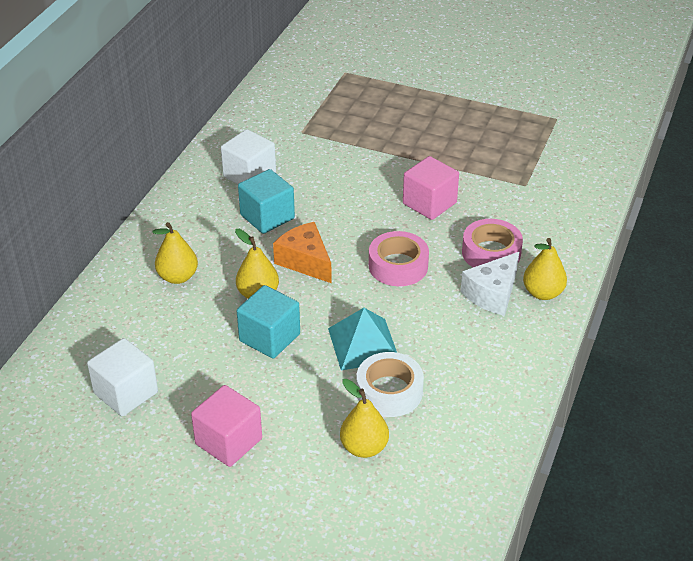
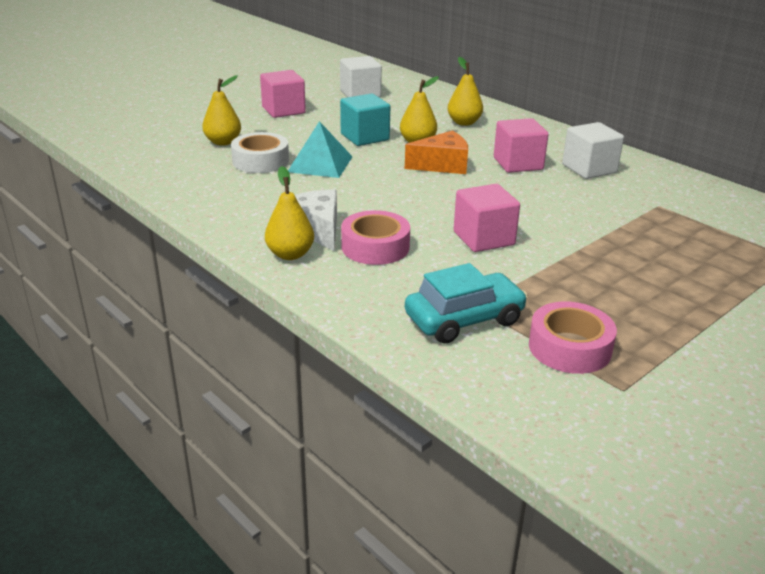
camera: 115 degrees right, 10 degrees down
turquoise cube [238,169,295,234] -> pink cube [494,118,549,173]
pink tape [369,231,429,286] -> pink tape moved to [529,301,617,374]
none -> turquoise car [405,263,528,344]

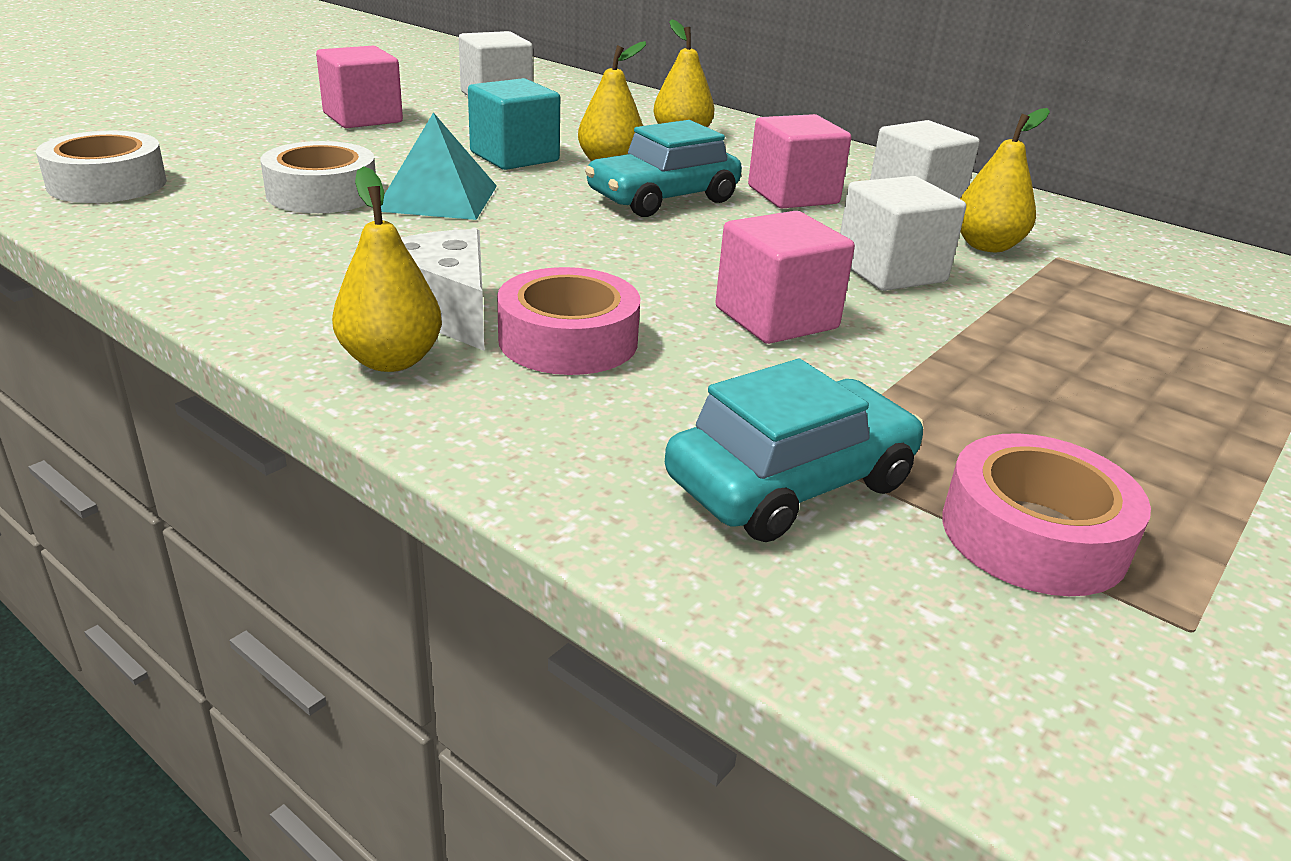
camera: 10 degrees left, 0 degrees up
yellow pear [202,75,241,146] -> yellow pear moved to [960,108,1050,252]
orange cheese [405,131,468,174] -> turquoise car [585,120,742,217]
none -> white tape [36,131,167,203]
none -> white cube [840,176,966,291]

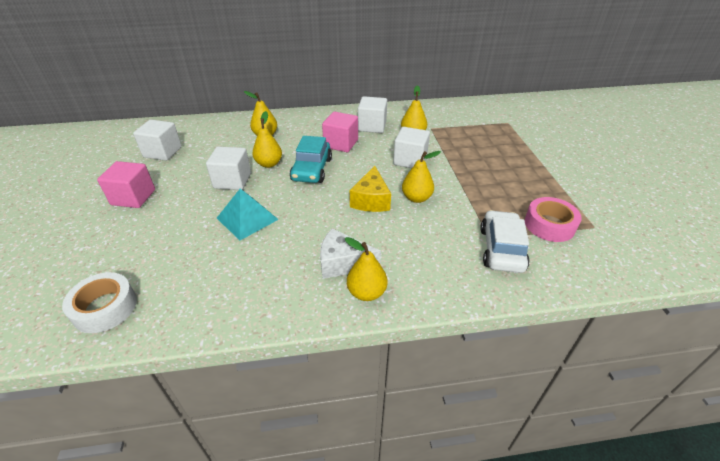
camera: 45 degrees left, 10 degrees up
white tape [261,141,376,213] -> none
turquoise cube [468,78,560,170] -> white cube [206,146,251,190]
pink tape [497,267,640,375] -> none
turquoise car [665,359,924,542] -> white car [480,210,530,273]
pink cube [715,211,855,344] -> yellow pear [402,151,441,203]
none -> yellow cheese [350,166,391,212]

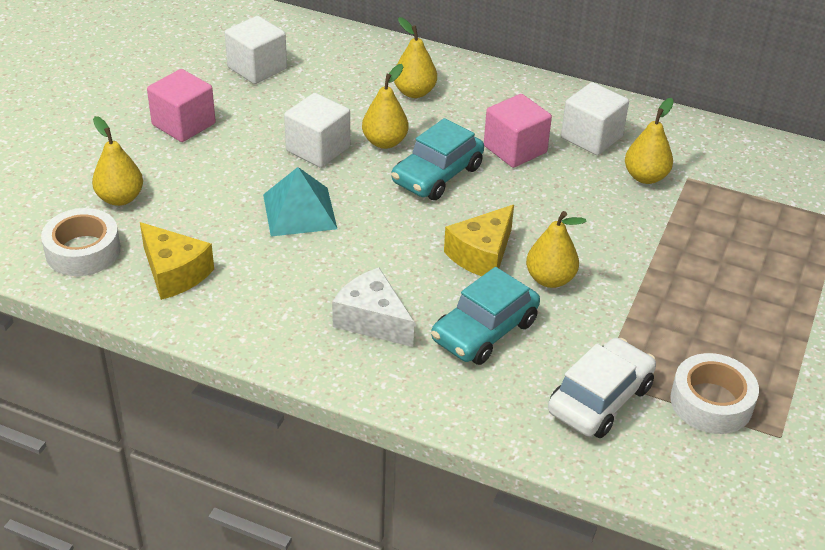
camera: 30 degrees right, 0 degrees up
yellow pear [345,237,388,301] -> yellow pear moved to [92,116,143,206]
white cube [393,127,430,168] -> none
pink tape [525,197,582,242] -> white tape [671,353,759,434]
none -> yellow cheese [140,222,214,300]
none -> turquoise car [431,267,540,365]

